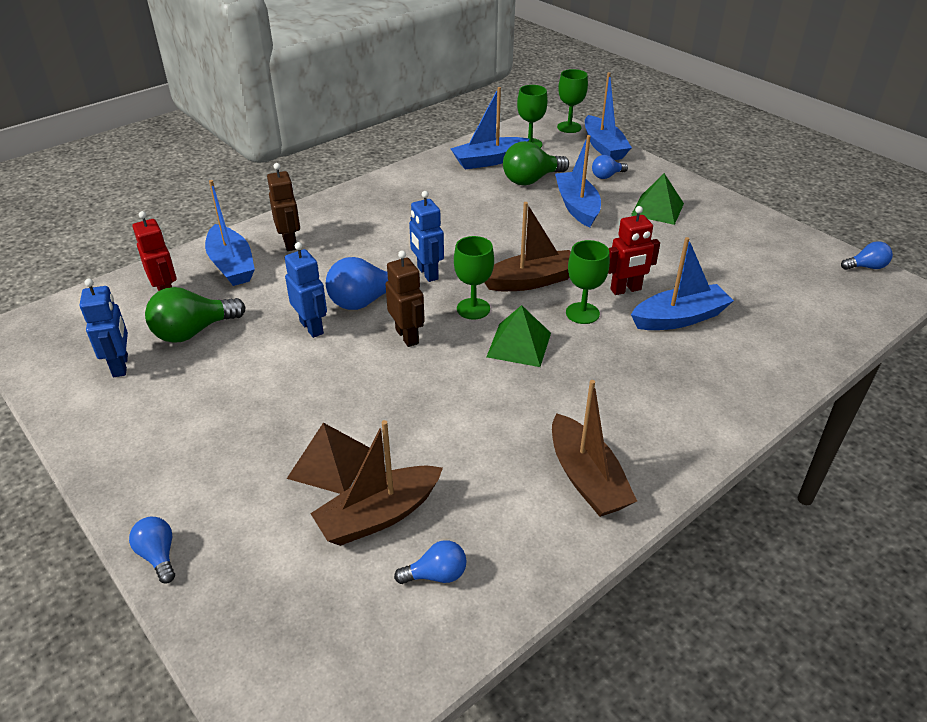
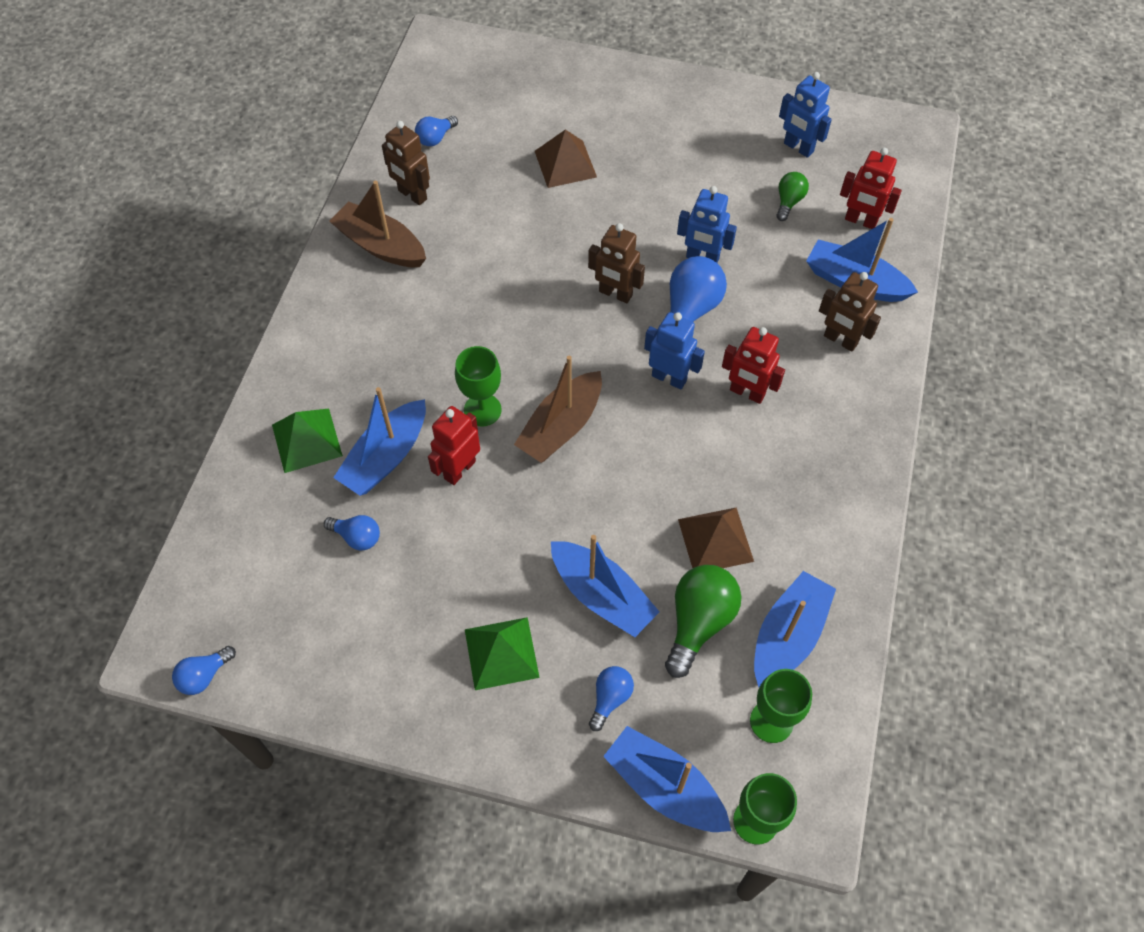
camera: 145 degrees right, 20 degrees up
blue light bulb [129,517,175,584] -> blue light bulb moved to [324,515,380,551]
green light bulb [145,287,246,343] -> green light bulb [776,172,809,221], size x0.56
brown boat [310,420,443,546] -> none
green goblet [454,236,494,320] -> none
green pyramid [486,305,551,367] -> green pyramid moved to [272,408,343,473]
none -> brown robot [382,121,430,205]
none -> brown pyramid [678,507,754,568]
none -> red robot [722,327,785,404]

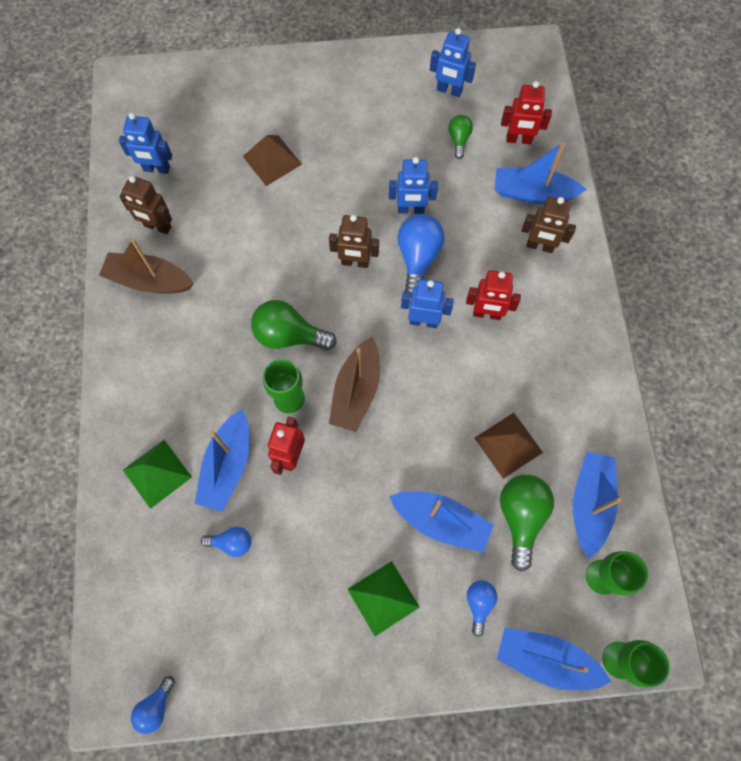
camera: 20 degrees left, 10 degrees up
blue light bulb [415,116,458,146] -> blue robot [119,113,172,174]
none -> green light bulb [251,300,337,350]

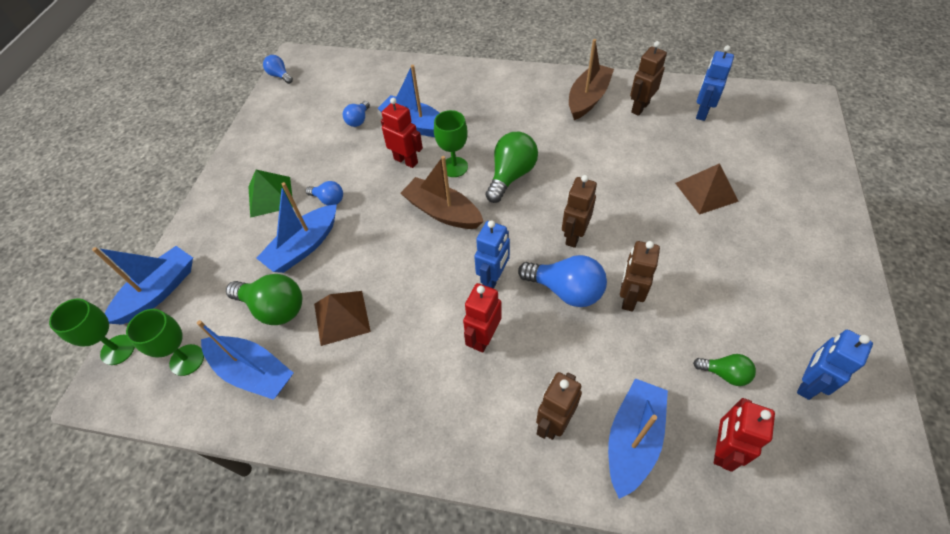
camera: 110 degrees right, 15 degrees down
green pyramid [123,440,192,509] -> none
blue robot [389,157,438,214] -> brown robot [620,241,660,312]
blue light bulb [467,580,497,637] -> blue light bulb moved to [306,181,343,205]

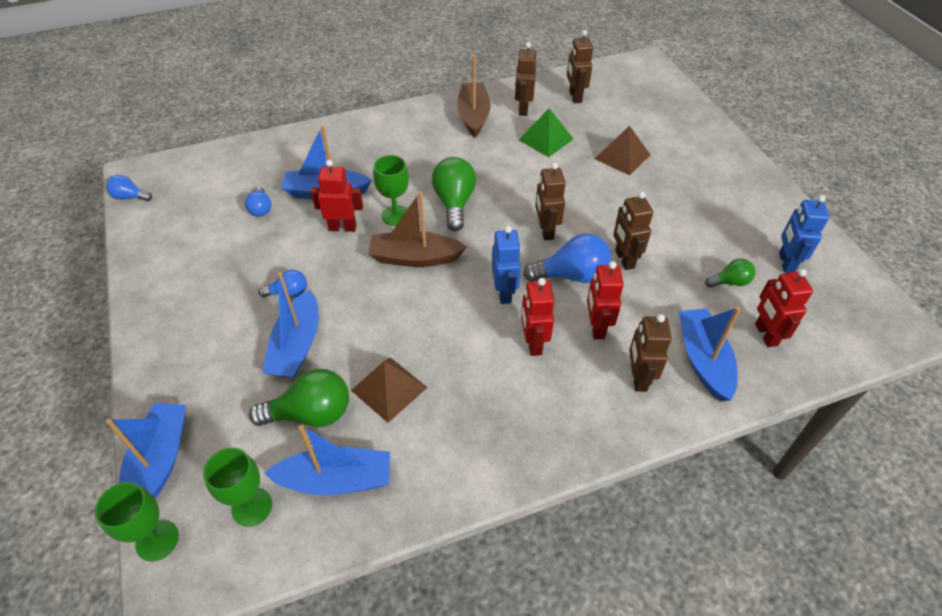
camera: 35 degrees left, 5 degrees down
green pyramid [248,170,293,218] -> green pyramid moved to [518,108,573,157]
blue robot [696,45,734,121] -> brown robot [567,30,593,103]
none -> red robot [587,261,624,339]

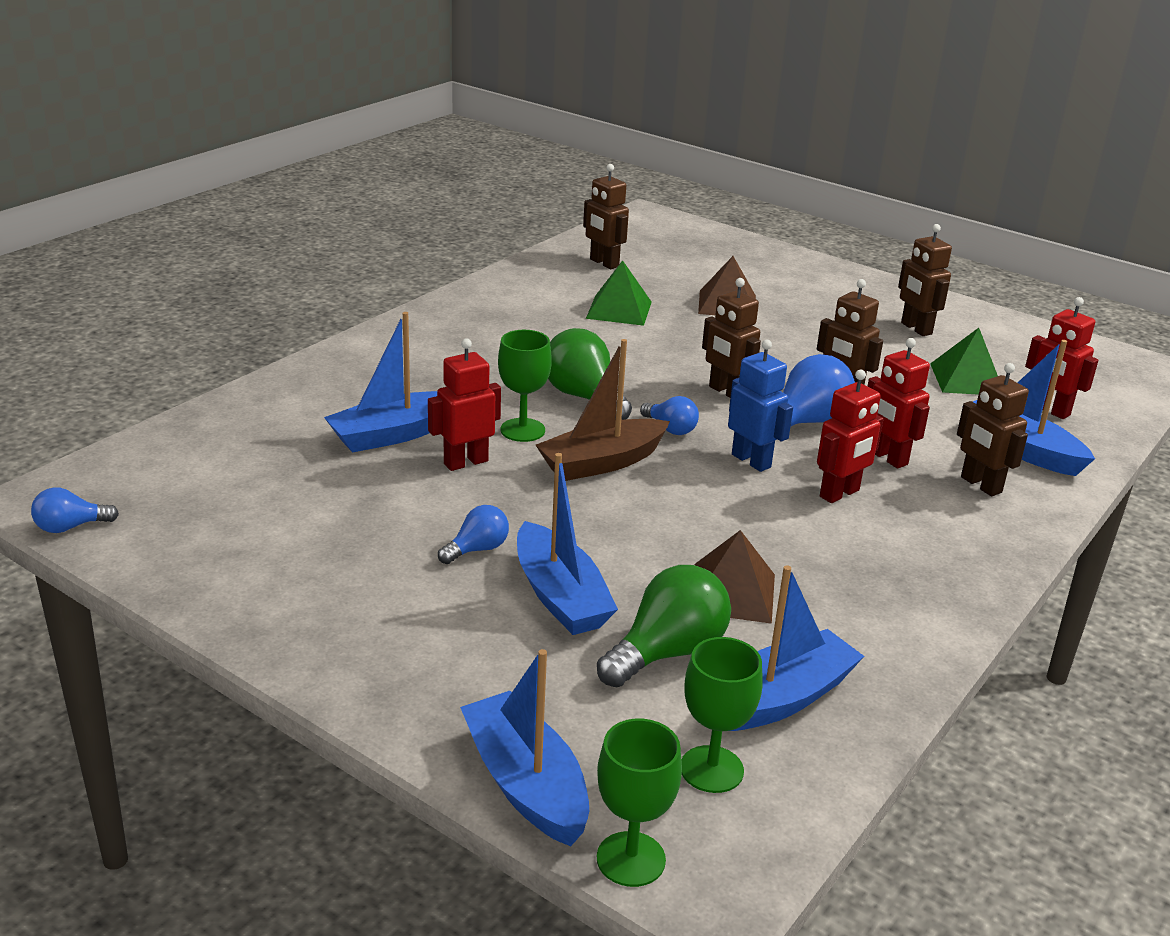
camera: 35 degrees left, 20 degrees down
blue light bulb [245,187,271,217] -> blue light bulb moved to [640,396,699,435]
brown boat [457,55,491,138] -> none
brown robot [515,42,537,116] -> brown robot moved to [898,224,952,336]
red robot [521,278,555,356] -> red robot turned 90 degrees counterclockwise [817,369,884,503]
green light bulb [705,259,755,288] -> green pyramid [930,328,998,395]
blue robot [779,195,829,273] -> none

